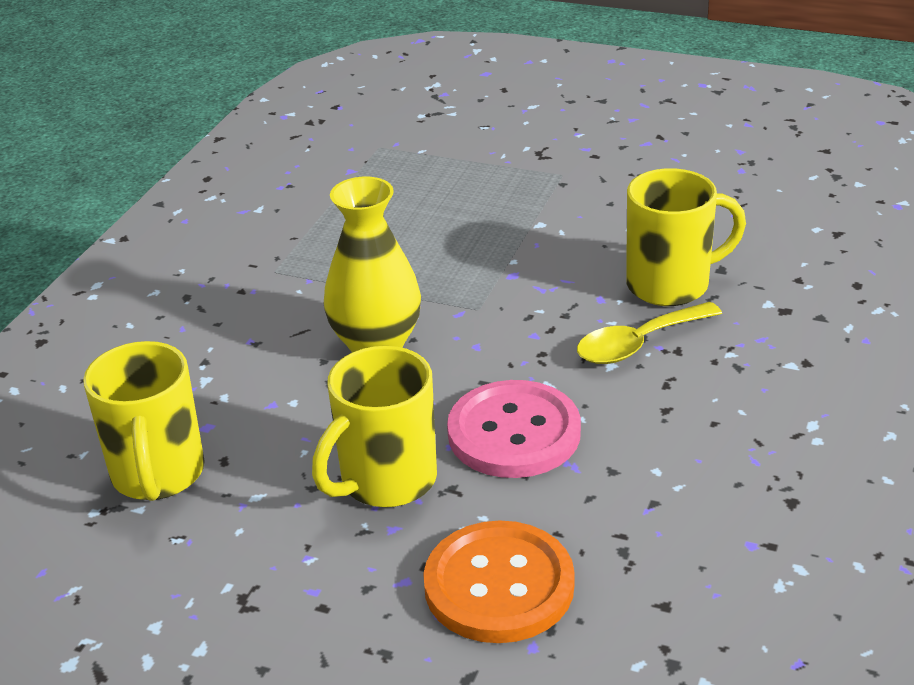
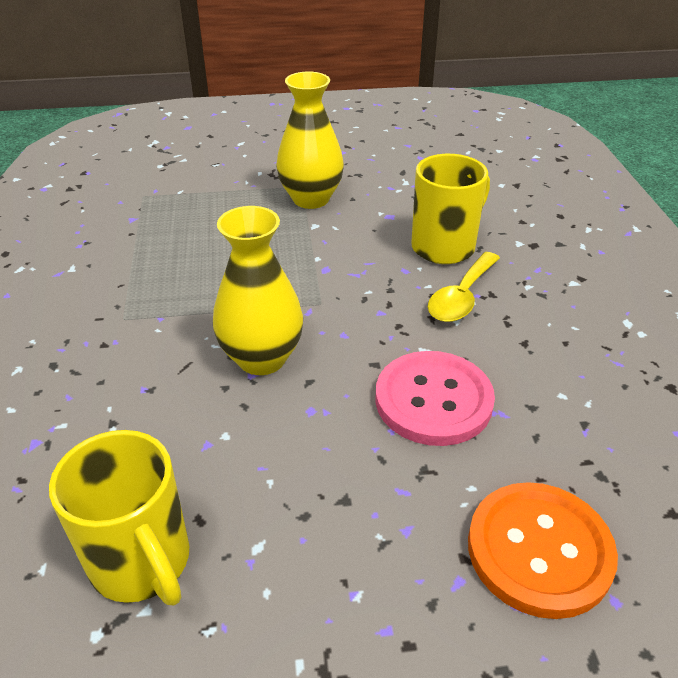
camera: 30 degrees left, 5 degrees up
yellow mug [312,346,437,507] -> none
none -> yellow vase [276,72,344,209]

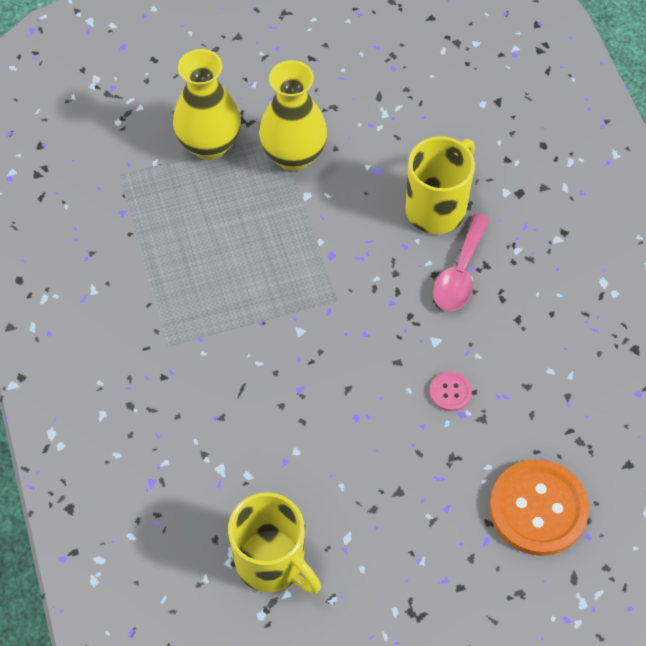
camera: 10 degrees left, 20 degrees up
yellow vase [213,206,303,375] -> yellow vase moved to [173,49,241,160]
pink button [375,351,495,446] -> pink button [430,372,472,411], size x0.45
yellow spoon [428,252,500,322] -> pink spoon [433,213,490,311]

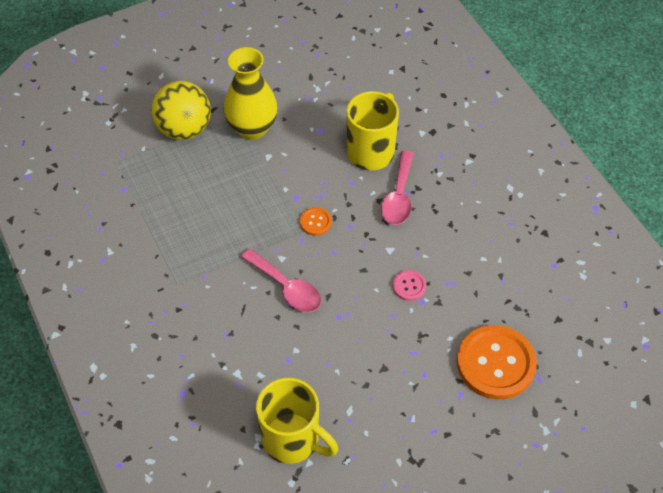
camera: 10 degrees left, 5 degrees down
yellow vase [173,49,241,160] -> yellow ball [151,81,211,140]
none -> pink spoon [241,248,321,312]
none -> orange button [300,207,332,236]

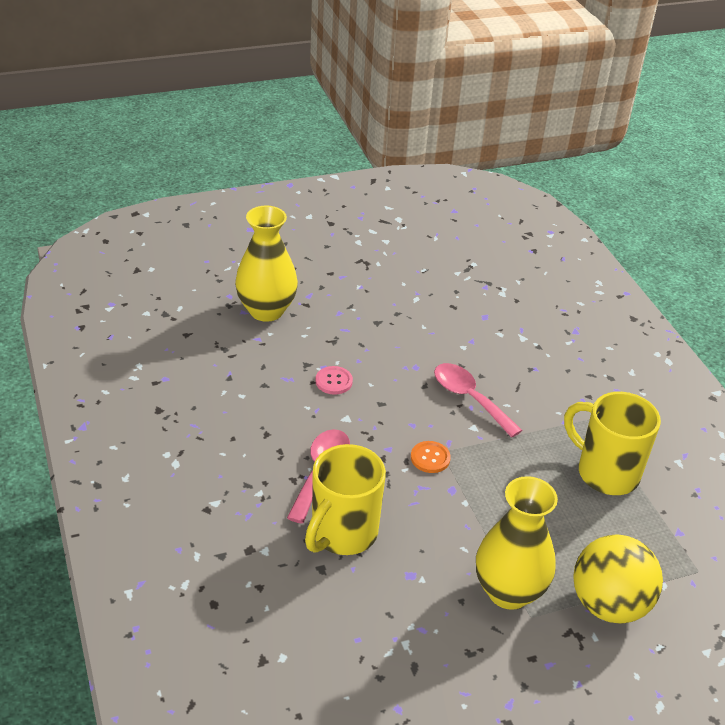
camera: 175 degrees left, 15 degrees down
yellow mug [256,378,338,464] -> yellow mug moved to [564,392,661,495]
orange button [457,325,537,400] -> yellow vase [235,206,298,322]

